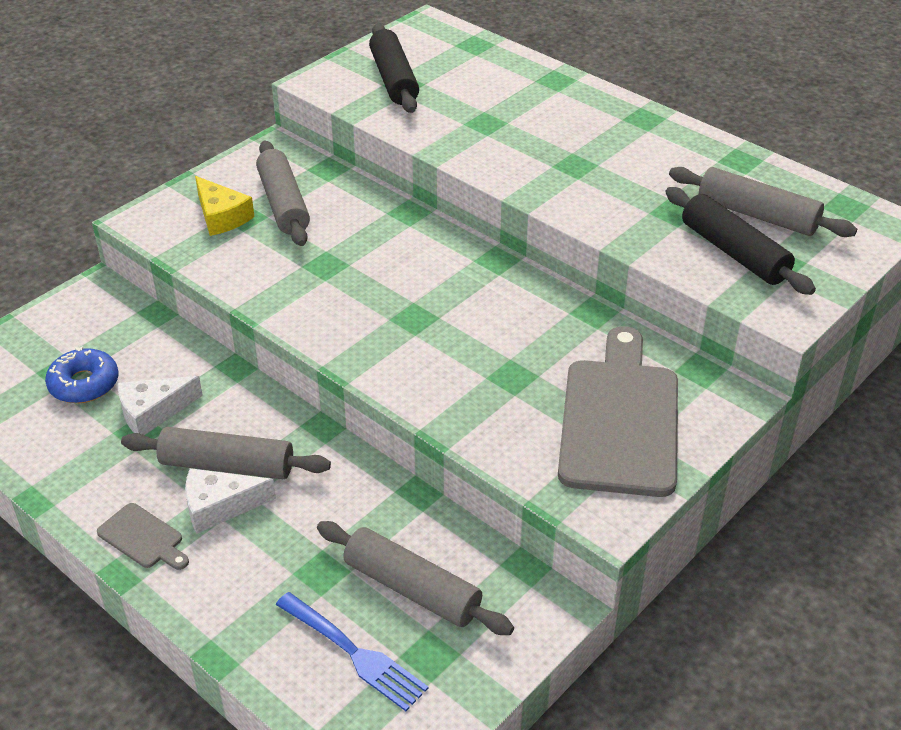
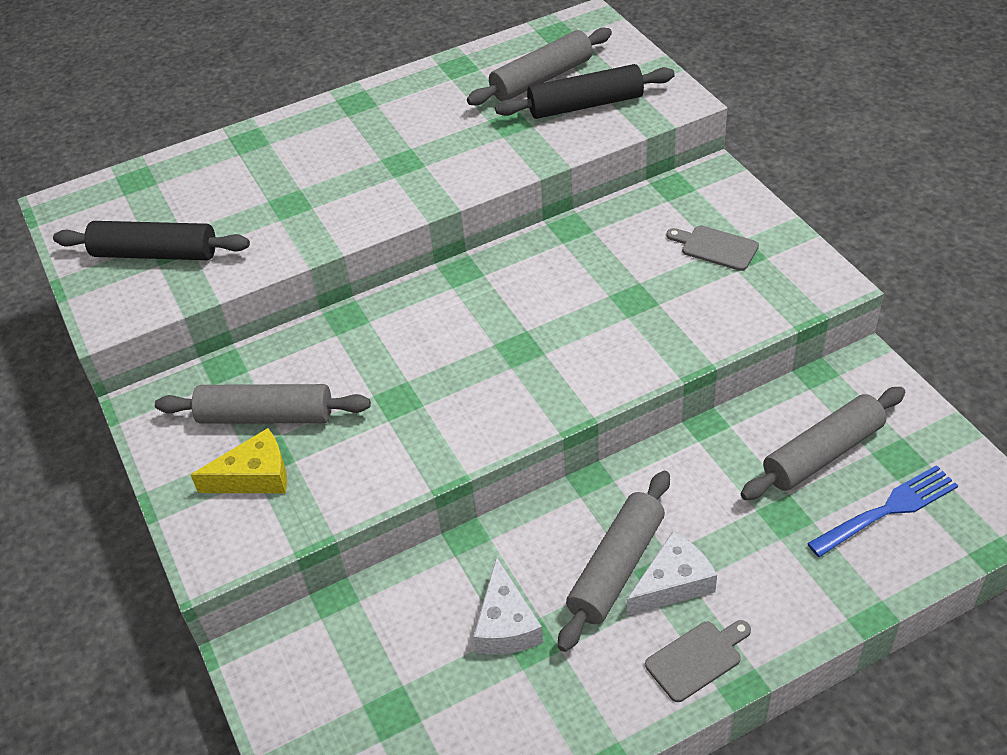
camera: 65 degrees left, 5 degrees up
blue donut [45,346,119,403] -> none
white cheese [185,468,276,534] -> white cheese turned 135 degrees counterclockwise [627,531,717,616]
grey cutting board [558,326,678,497] -> grey cutting board [666,226,759,271], size x0.44

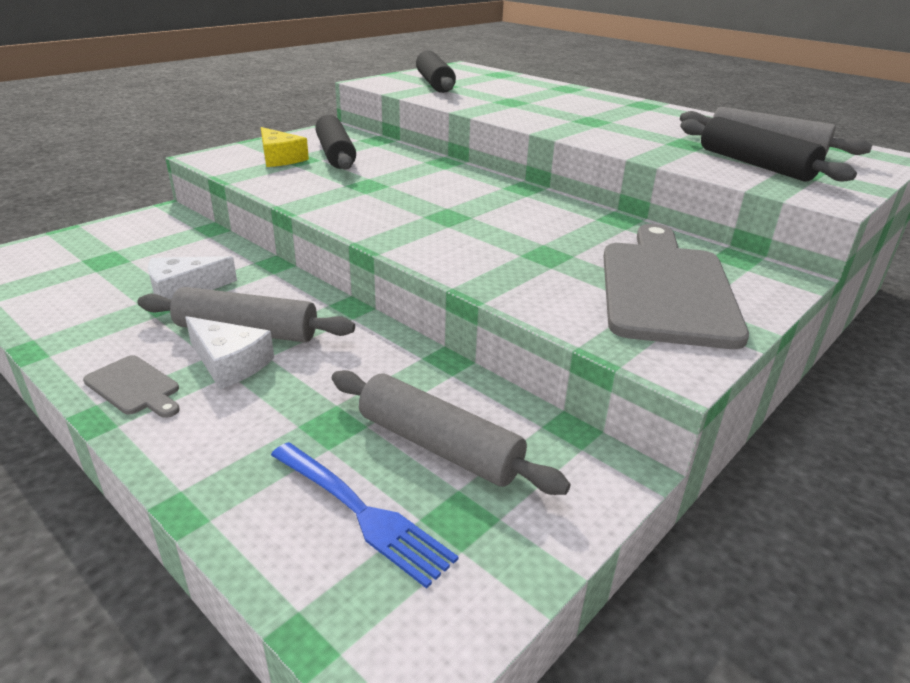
camera: 65 degrees right, 15 degrees down
grey rolling pin [155,384,371,424] -> black rolling pin [315,115,356,169]
grey cutting board [666,226,759,271] -> grey cutting board [603,224,749,349], size x2.29

